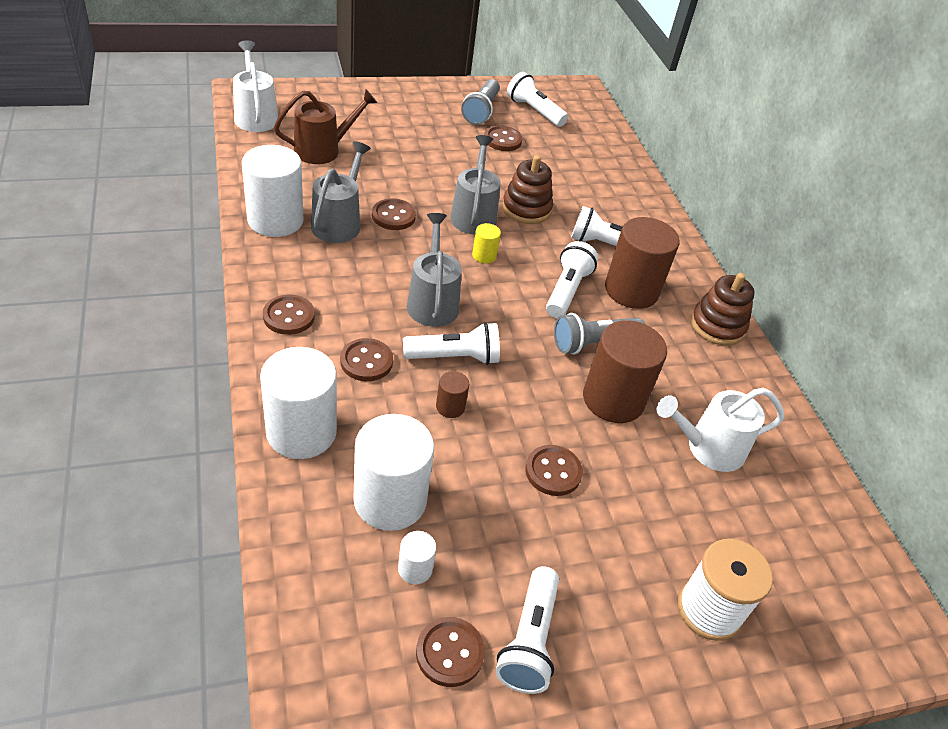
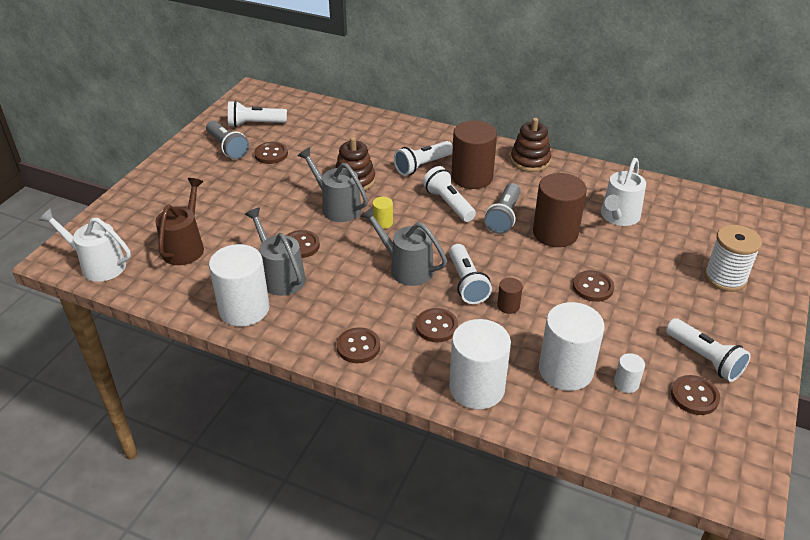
camera: 45 degrees left, 5 degrees down
white flashlight [403,322,500,365] -> white flashlight turned 135 degrees clockwise [449,244,492,304]

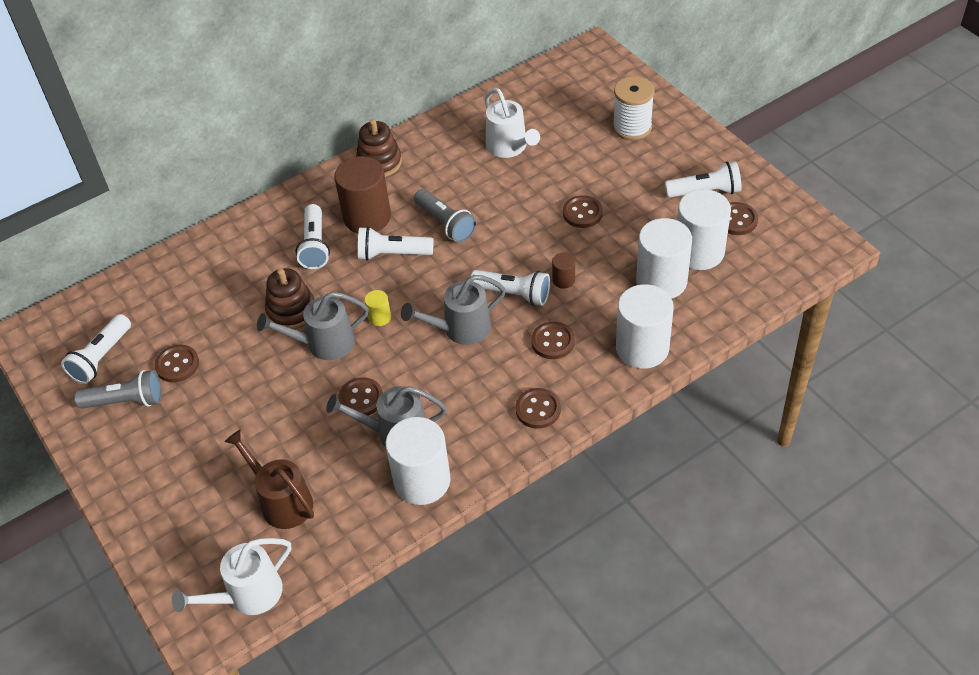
camera: 55 degrees left, 10 degrees up
brown cylinder [533,173,587,247] -> none
white cylinder [614,353,645,393] -> white cylinder [677,189,731,270], size x2.23

